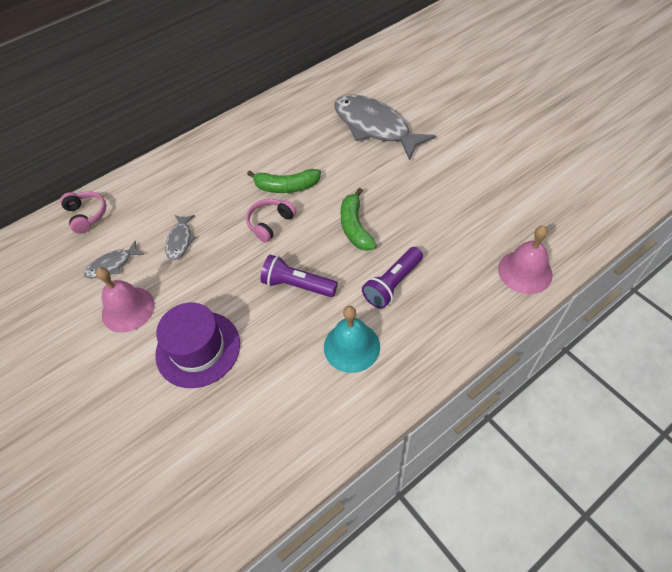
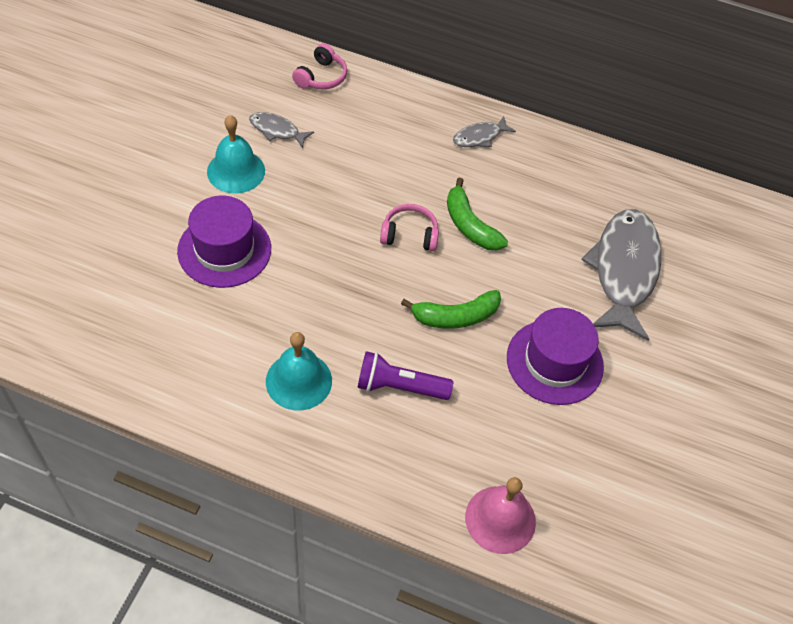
camera: 50 degrees right, 0 degrees up
pink bell [96,267,155,333] -> turquoise bell [207,115,265,193]
grey fish [165,215,196,260] -> grey fish moved to [453,116,516,147]
purple flashlight [261,255,338,297] -> none
green banana [340,188,377,251] -> green banana turned 150 degrees counterclockwise [401,290,501,329]
none -> purple hat [507,308,604,405]

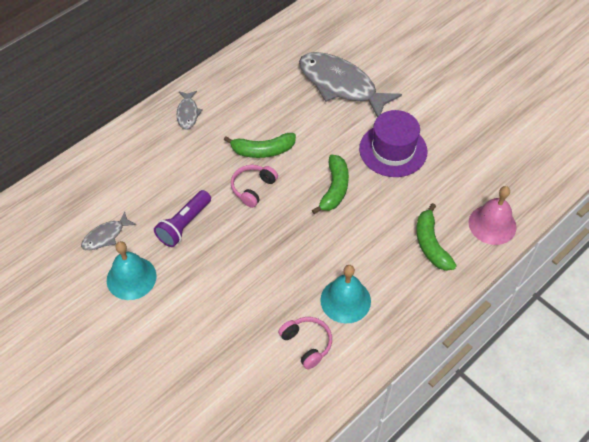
camera: 60 degrees left, 0 degrees up
purple hat [177,196,271,288] -> none
pink headphones [292,43,347,89] -> pink headphones moved to [278,317,332,370]
purple flashlight [357,351,453,400] -> purple flashlight moved to [154,190,211,247]
none -> green banana [416,203,457,271]

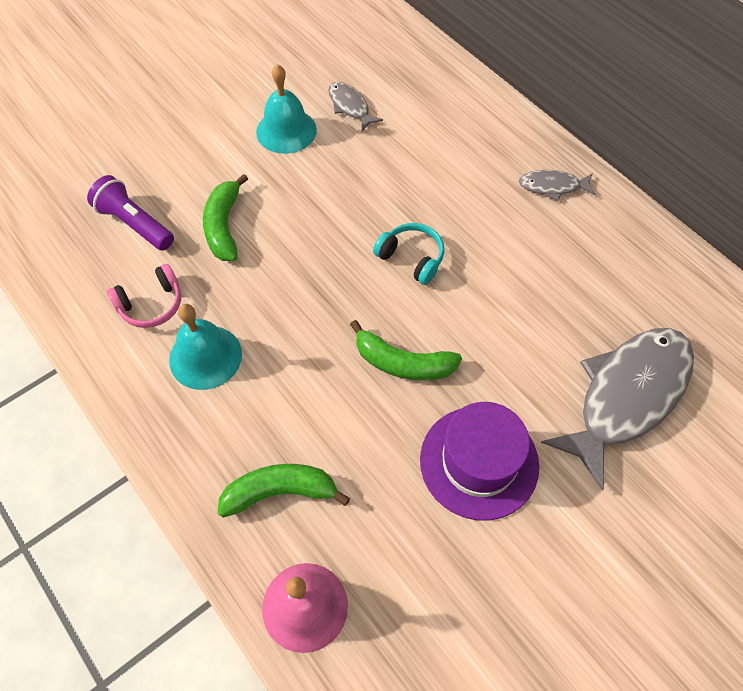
camera: 95 degrees right, 5 degrees up
purple flashlight [154,190,211,247] -> purple flashlight moved to [87,175,174,251]
green banana [224,133,296,158] -> green banana moved to [203,174,248,261]
pink headphones [231,165,278,208] -> turquoise headphones [373,223,444,285]

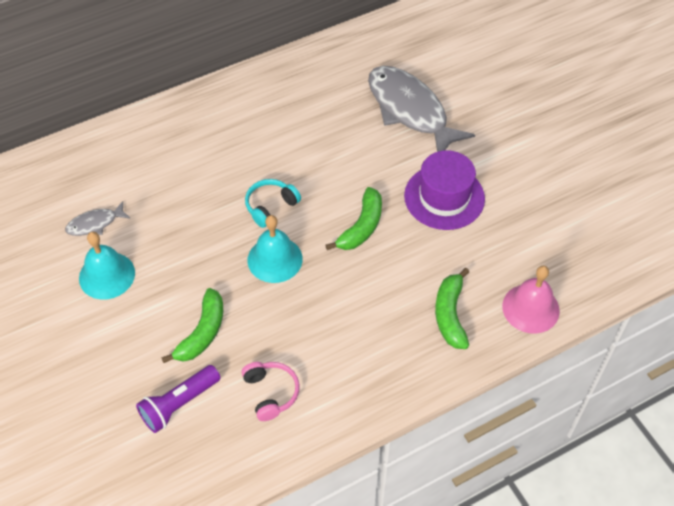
camera: 80 degrees left, 5 degrees down
turquoise bell [169,304,242,390] -> turquoise bell moved to [248,215,303,283]
green banana [203,174,248,261] -> green banana turned 75 degrees counterclockwise [161,288,223,363]
grey fish [519,170,596,201] -> none

